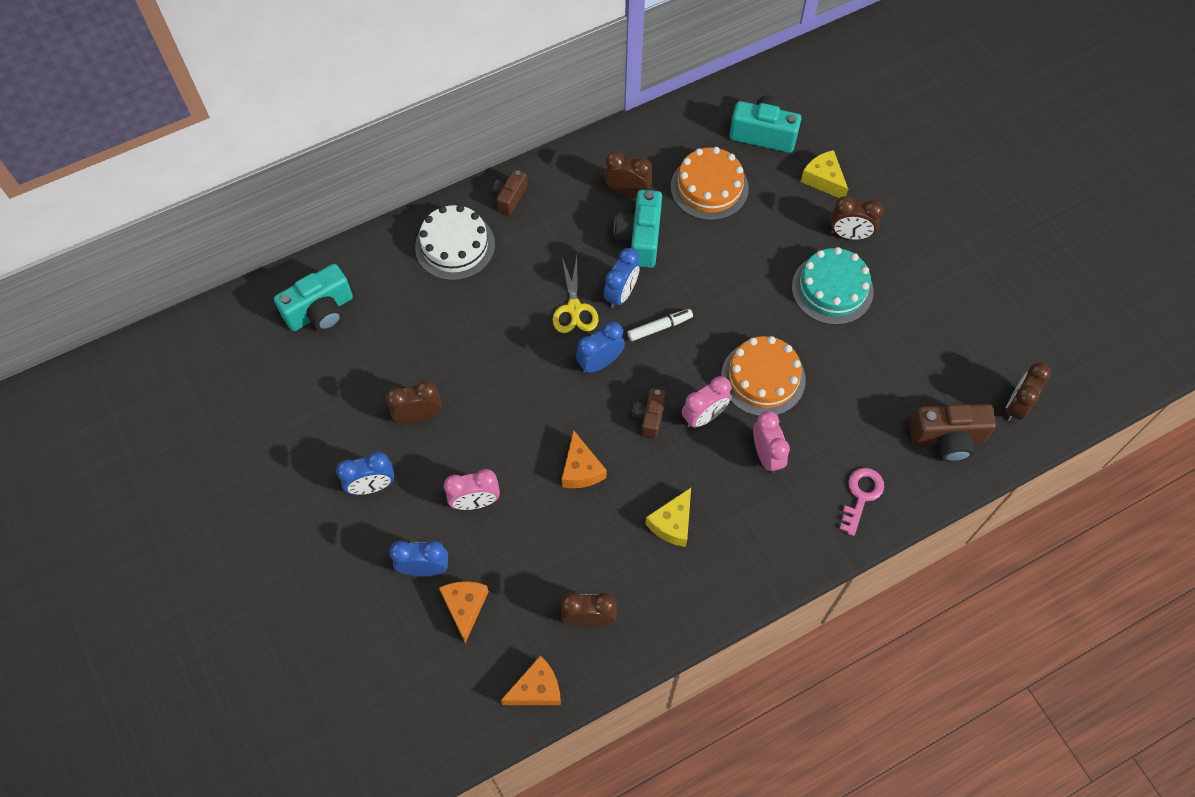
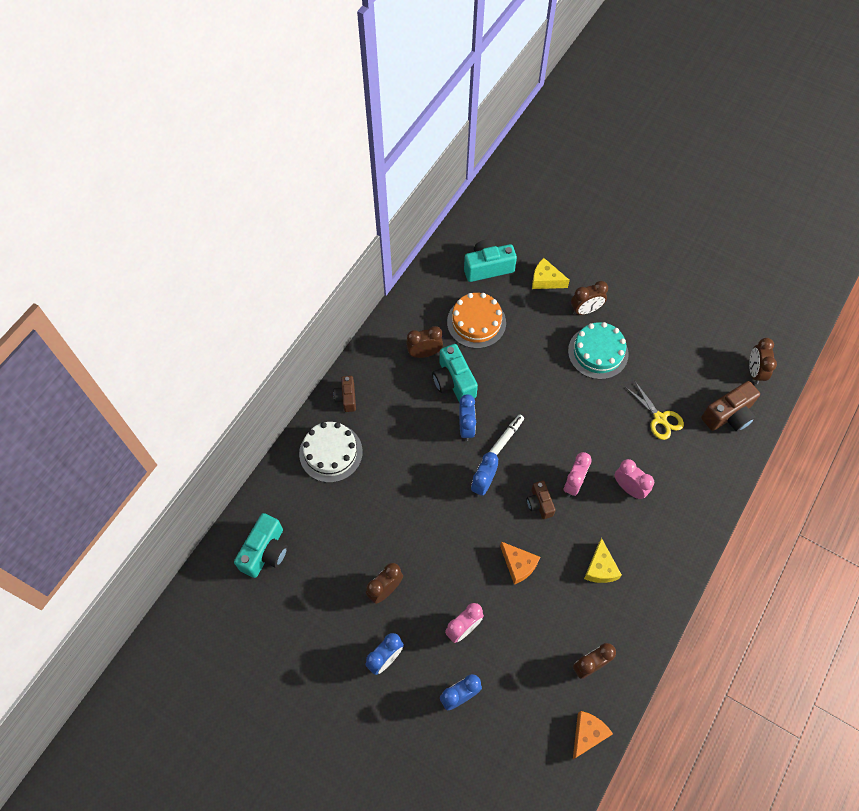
camera: 30 degrees left, 0 degrees up
orange cheese [439,581,489,643] -> none
yellow scissors [553,256,598,333] -> yellow scissors moved to [627,380,684,440]
orange cake [721,336,806,416] -> none
pink key [839,468,884,536] -> none

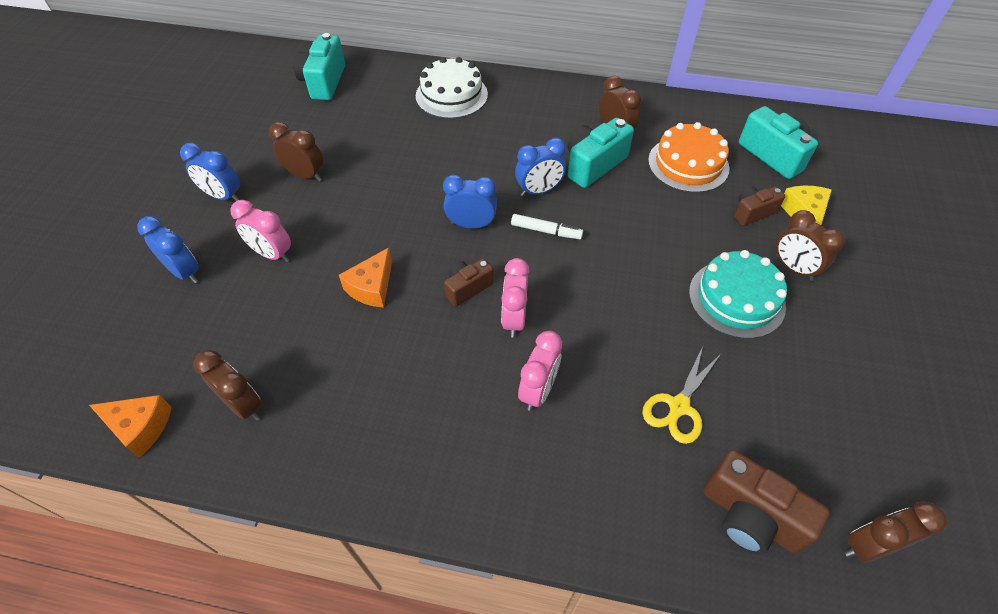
camera: 70 degrees right, 10 degrees down
turquoise camera [234,513,288,578] -> turquoise camera turned 90 degrees clockwise [293,33,345,100]
brown camera [333,376,356,412] -> brown camera moved to [734,186,785,226]
pink clock [564,452,592,497] -> pink clock turned 90 degrees clockwise [501,258,530,338]
yellow cheese [584,538,622,583] -> none

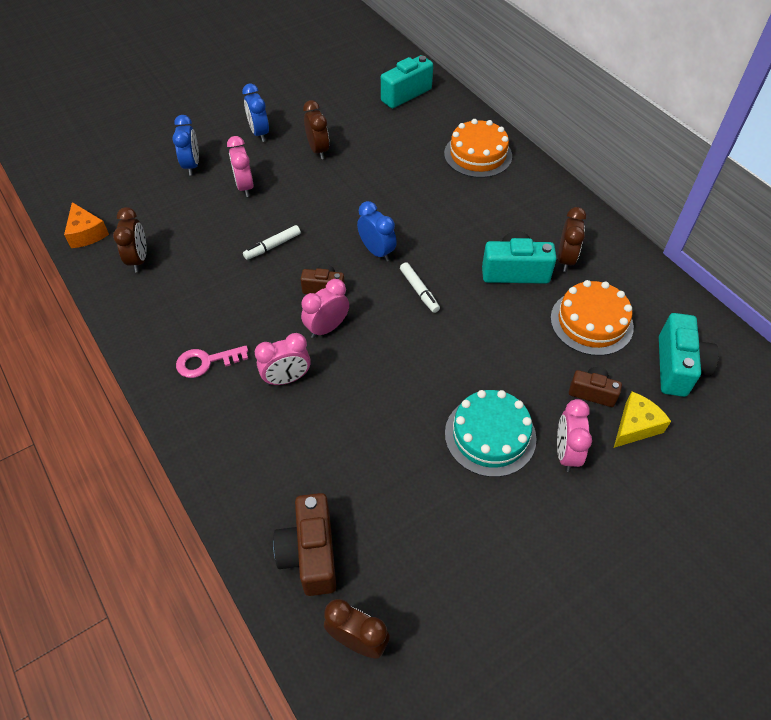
camera: 45 degrees right, 0 degrees up
orange cheese [339,248,392,308] -> white marker [243,225,301,260]
white cake [416,57,488,119] -> orange cake [444,119,512,178]
blue clock [515,138,566,196] -> none
yellow scissors [642,346,721,444] -> none
brown clock [776,210,845,281] -> pink clock [557,399,592,472]
none -> pink key [176,346,248,378]

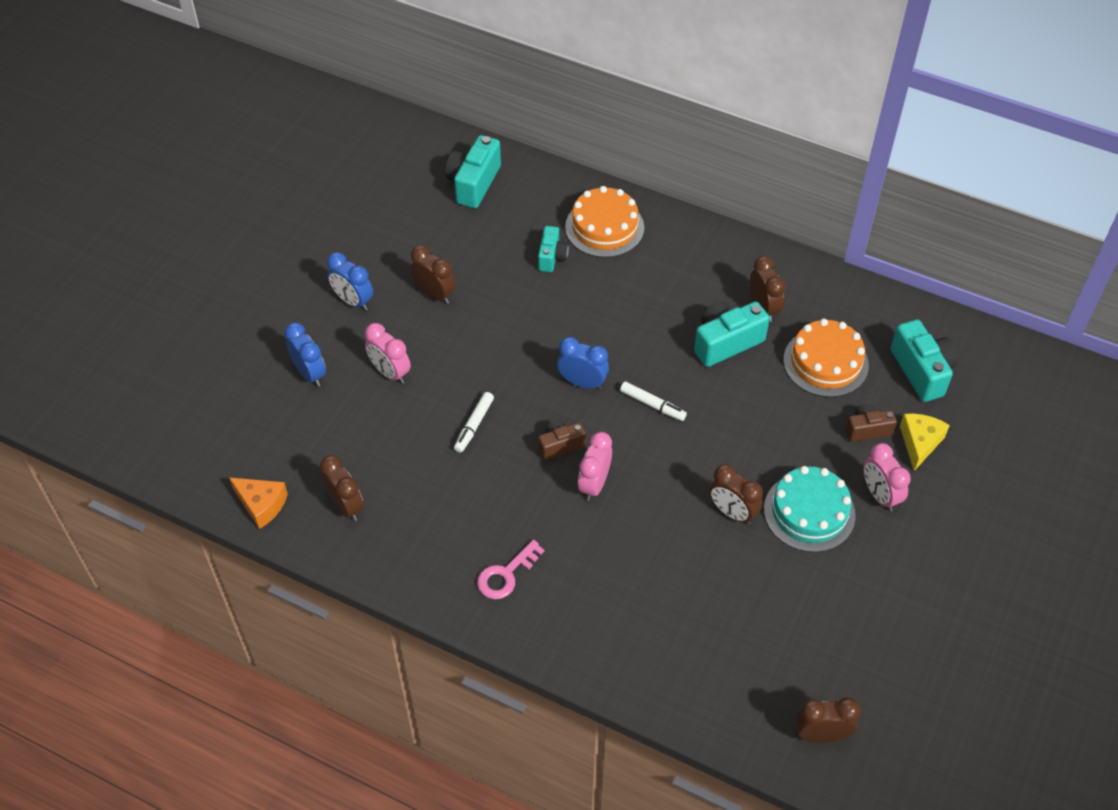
camera: 30 degrees left, 0 degrees up
pink clock [255,333,311,386] -> none
brown camera [273,493,336,596] -> none
none -> turquoise camera [538,226,569,272]
none -> brown clock [709,464,763,525]

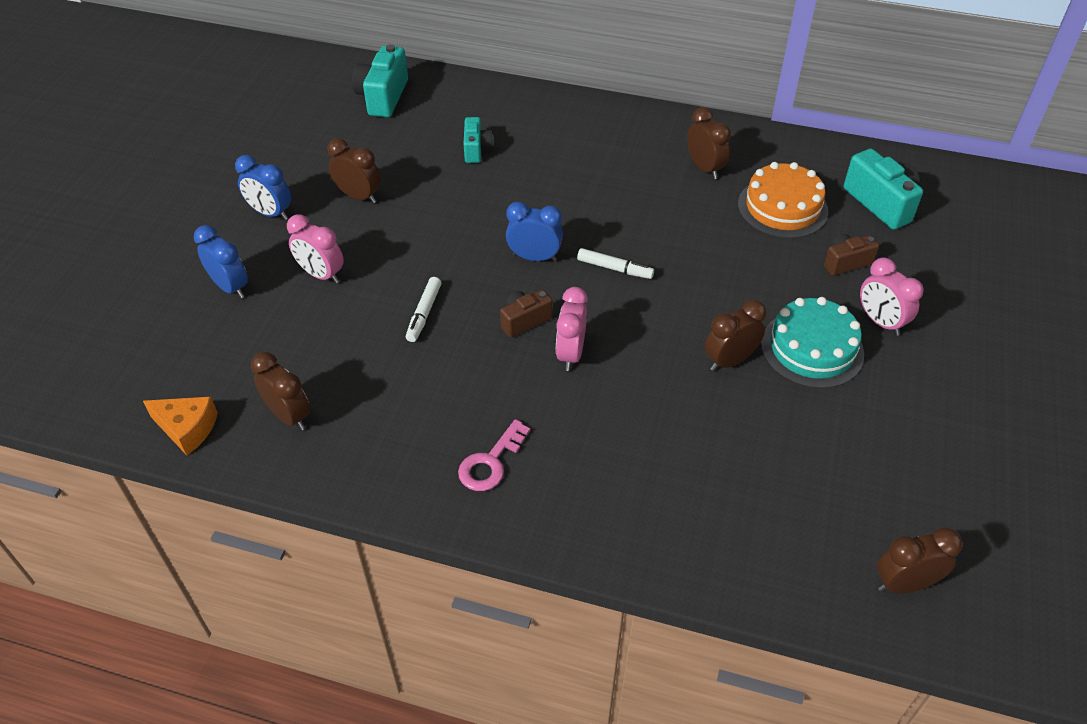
camera: 10 degrees left, 5 degrees down
orange cake [565,186,644,258] -> none
turquoise camera [694,301,770,367] -> none
brown clock [709,464,763,525] -> brown clock turned 120 degrees clockwise [705,300,766,371]
yellow cheese [900,413,950,471] -> none

